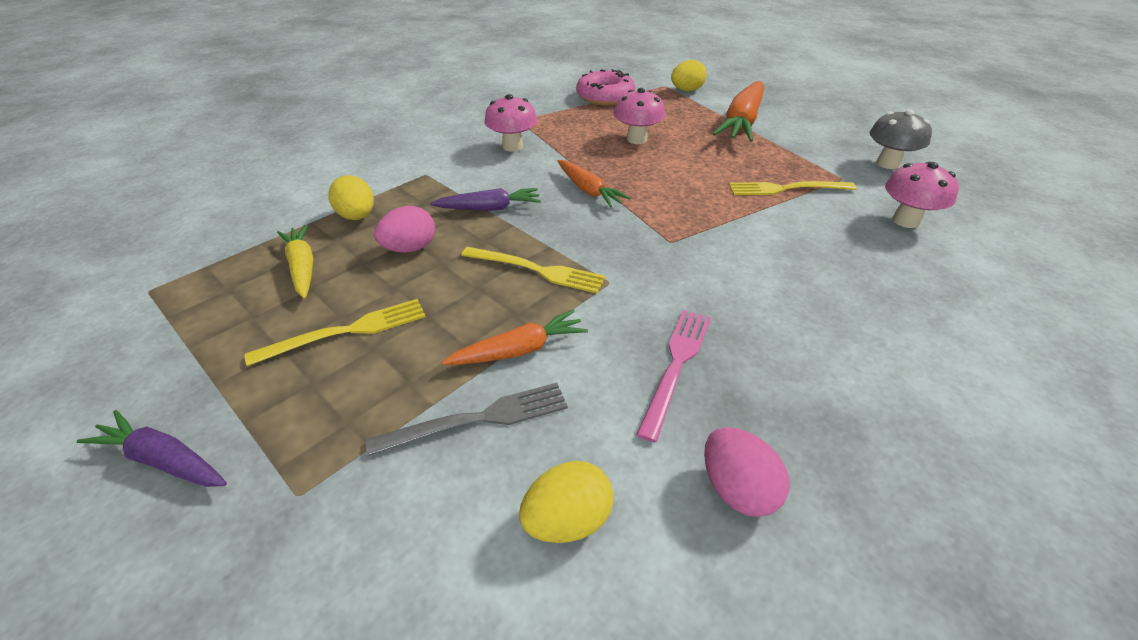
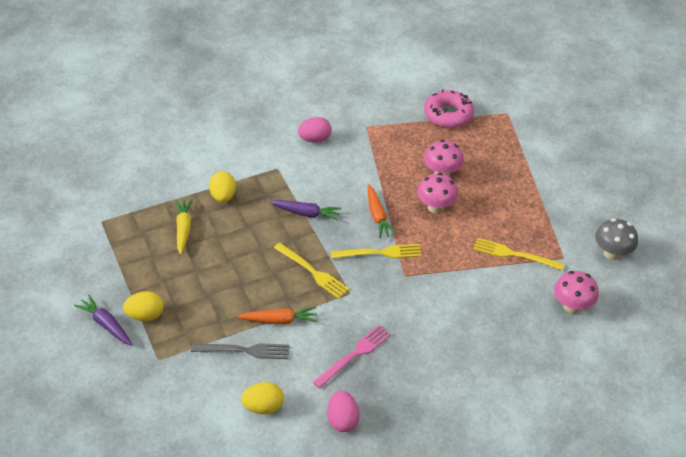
camera: 20 degrees right, 5 degrees up
yellow fork [245,299,426,366] -> yellow fork moved to [330,244,421,259]
pink egg [374,206,435,253] -> pink egg moved to [298,117,332,143]
pink mushroom [485,94,537,152] -> pink mushroom moved to [417,173,458,214]
yellow egg [671,60,707,91] -> yellow egg moved to [123,291,164,321]
orange carrot [713,81,764,142] -> none

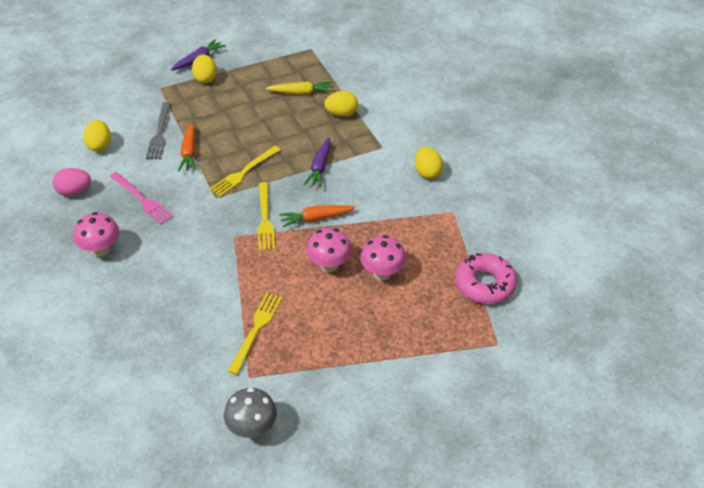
camera: 90 degrees right, 0 degrees up
pink egg [298,117,332,143] -> yellow egg [415,147,443,179]
pink mushroom [554,271,599,313] -> pink mushroom moved to [74,212,119,257]

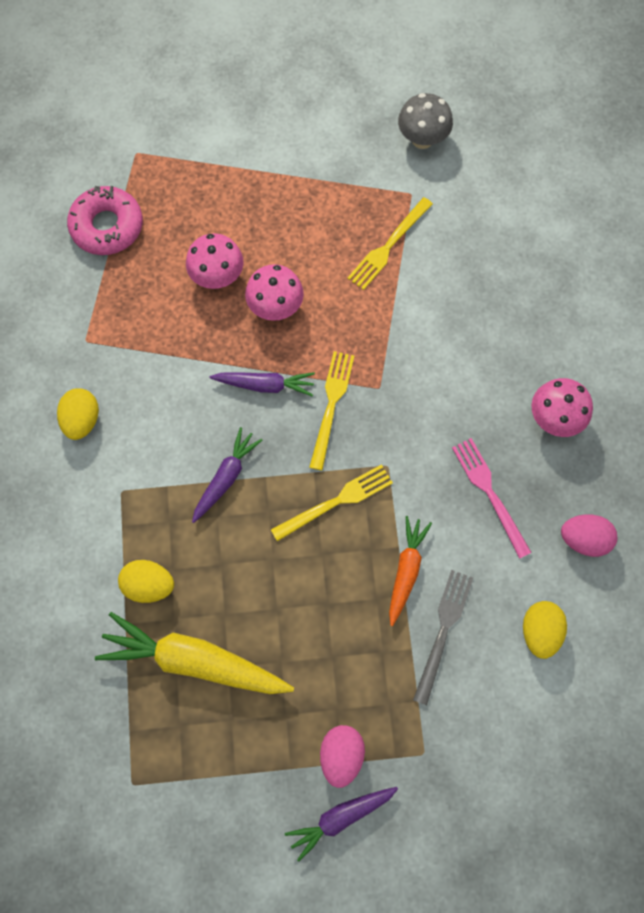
camera: 160 degrees left, 25 degrees up
yellow egg [192,55,217,83] -> pink egg [320,725,365,788]
yellow carrot [265,81,332,95] -> yellow carrot [95,612,294,694], size x1.73
orange carrot [279,205,356,227] -> purple carrot [209,372,315,397]

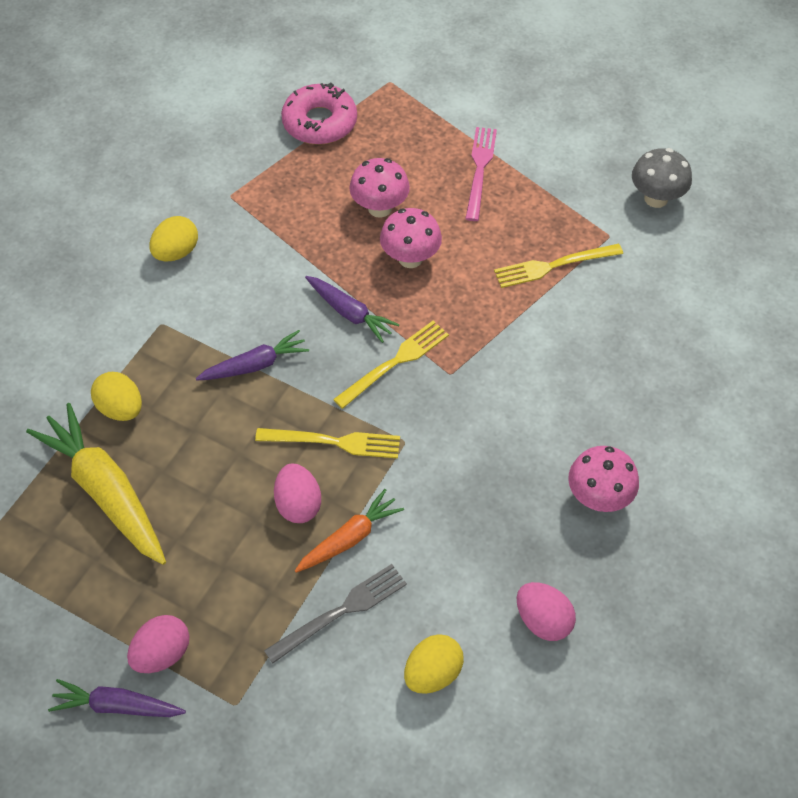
camera: 35 degrees right, 15 degrees down
pink fork [452,438,532,559] -> pink fork moved to [465,127,497,221]
none -> pink egg [274,463,321,523]

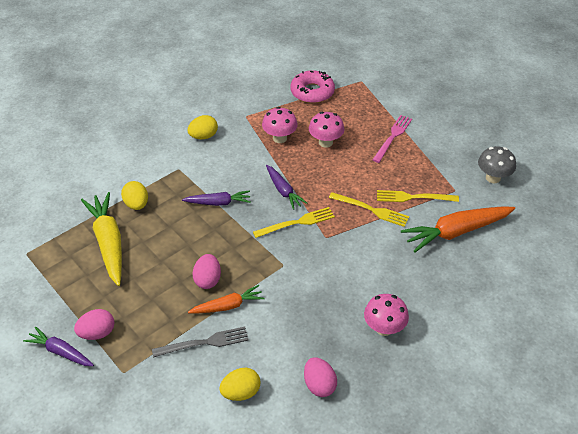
camera: 20 degrees right, 10 degrees down
yellow fork [255,428,400,458] -> yellow fork moved to [329,192,409,227]
pink mushroom [380,208,442,268] -> pink mushroom moved to [262,107,298,143]
none -> orange carrot [401,206,515,253]

